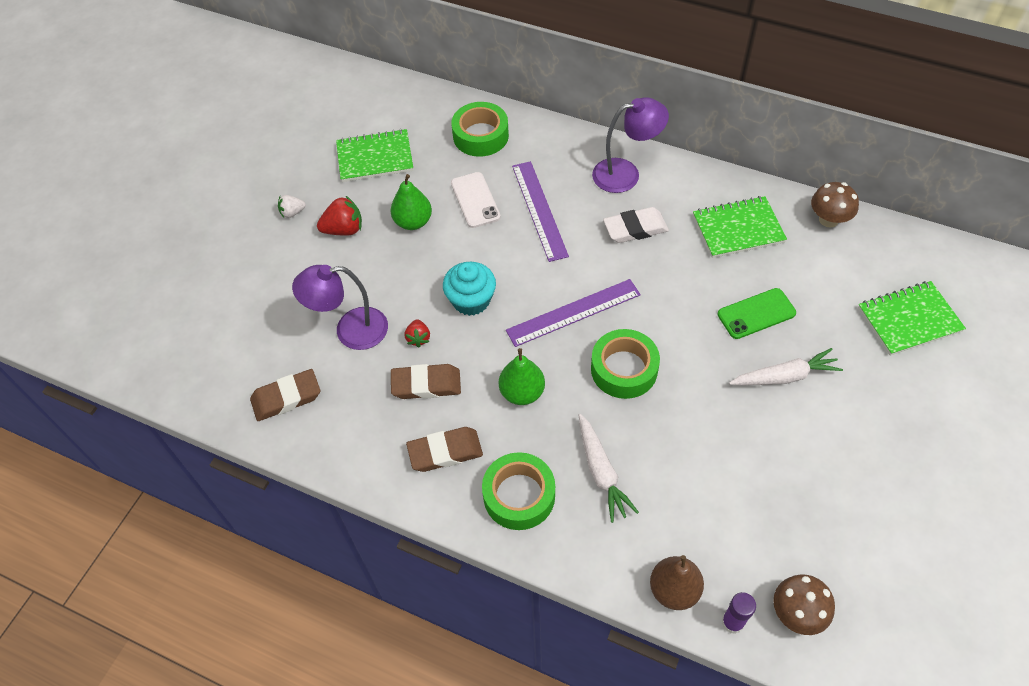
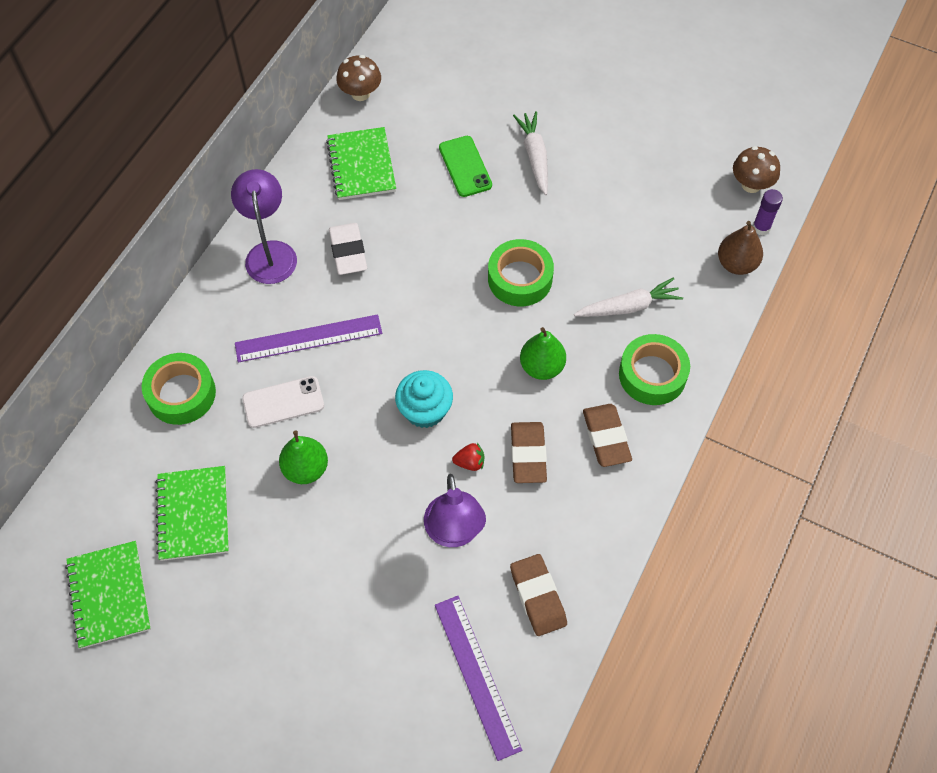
camera: 90 degrees left, 5 degrees up
white strawberry [278,195,306,218] -> none
red strawberry [317,196,362,235] -> none
purple ruler [506,279,641,347] -> purple ruler moved to [435,596,522,761]
green notebook [858,281,966,356] -> green notebook moved to [65,541,151,649]

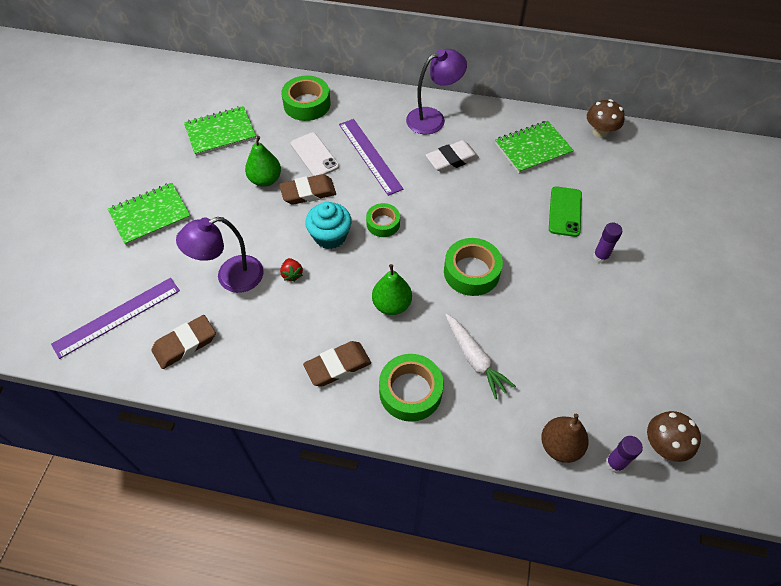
camera: 75 degrees right, 5 degrees down
green notebook [65,541,151,649] -> green notebook moved to [108,183,191,246]
green phone [439,136,492,197] -> green phone turned 45 degrees counterclockwise [549,186,582,237]
brown eraser [511,422,547,483] -> brown eraser moved to [279,174,336,205]
white carrot [513,111,548,195] -> purple glue stick [593,223,622,263]
none -> green tape [366,203,400,237]

